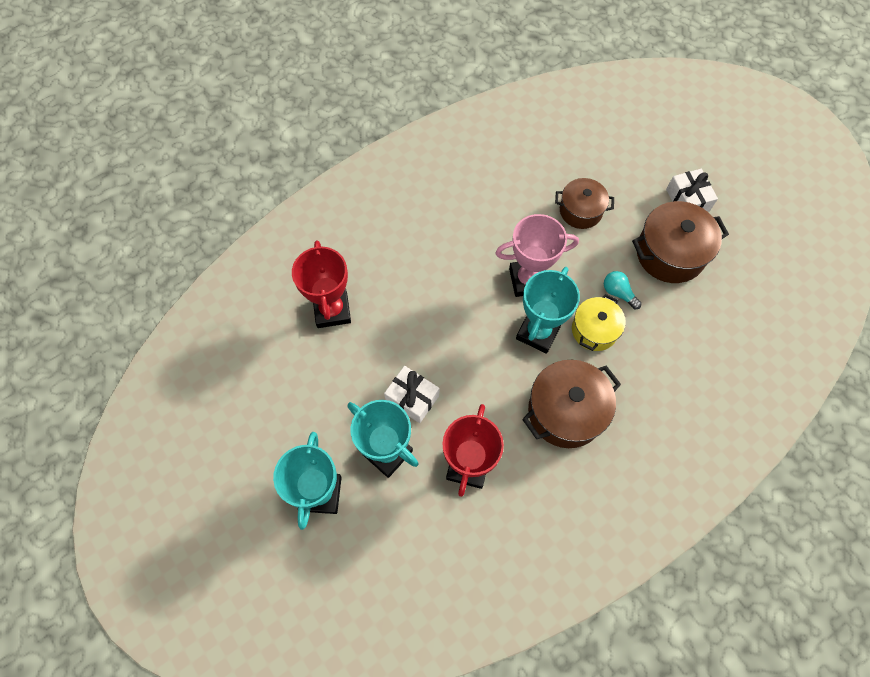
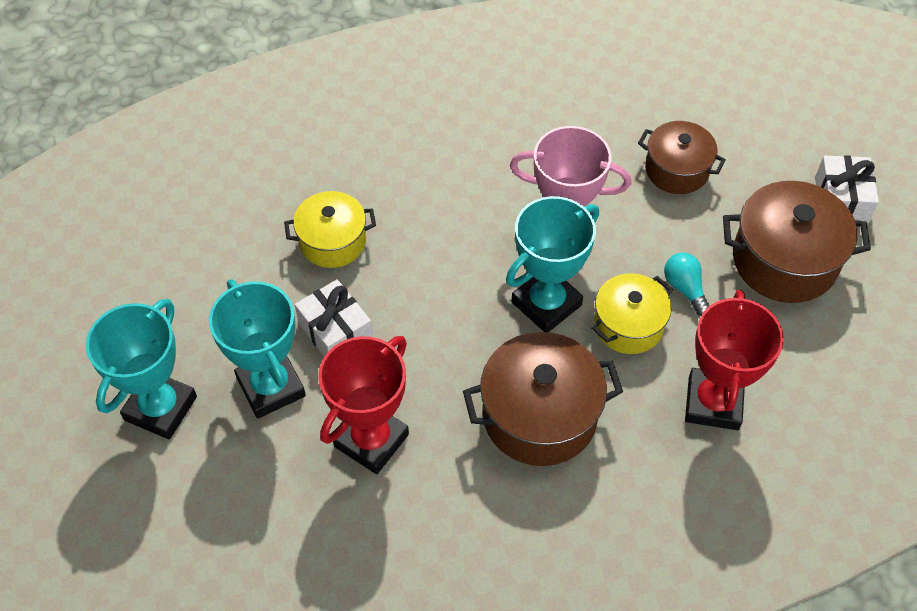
camera: 20 degrees right, 10 degrees down
red trophy [292,240,351,328] -> red trophy moved to [685,290,784,430]
none -> yellow pot [284,191,376,268]

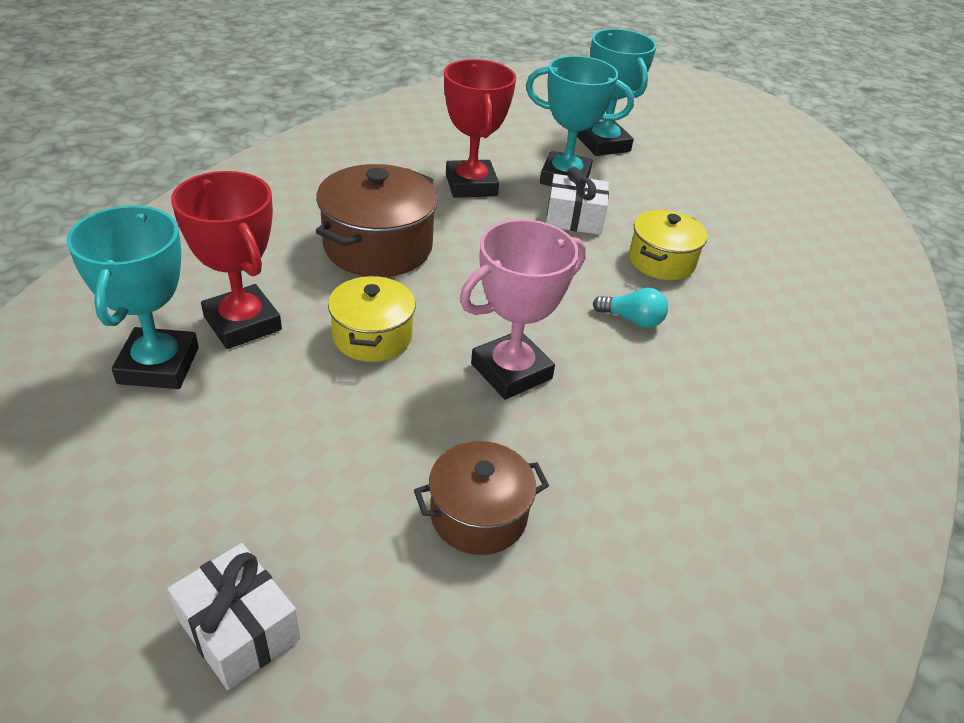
camera: 130 degrees right, 15 degrees down
turquoise trophy [506,196,599,332] -> turquoise trophy moved to [66,205,199,389]
turquoise light bulb [664,252,709,316] -> turquoise light bulb moved to [593,288,668,328]
brown pot [723,181,871,303] -> none

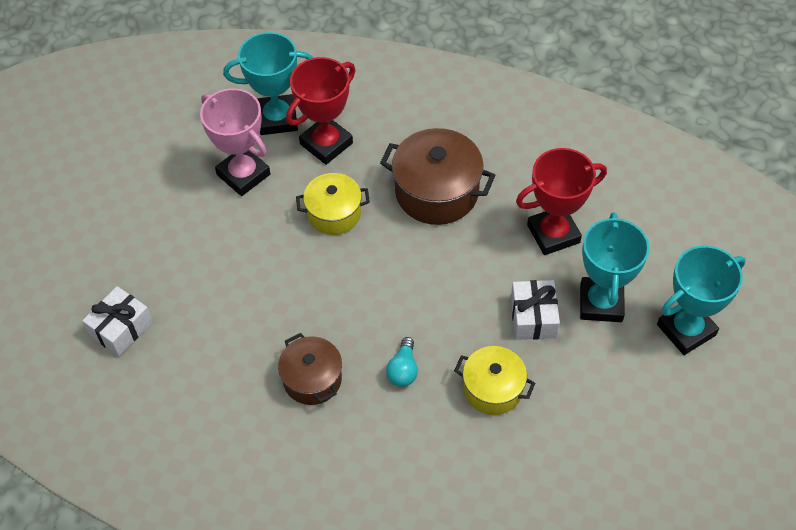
camera: 85 degrees right, 15 degrees up
white gift [167,543,300,690] -> white gift moved to [82,286,153,357]
brown pot [414,441,549,555] -> brown pot moved to [278,333,342,405]
pink trophy [460,219,586,399] -> pink trophy moved to [200,88,270,196]

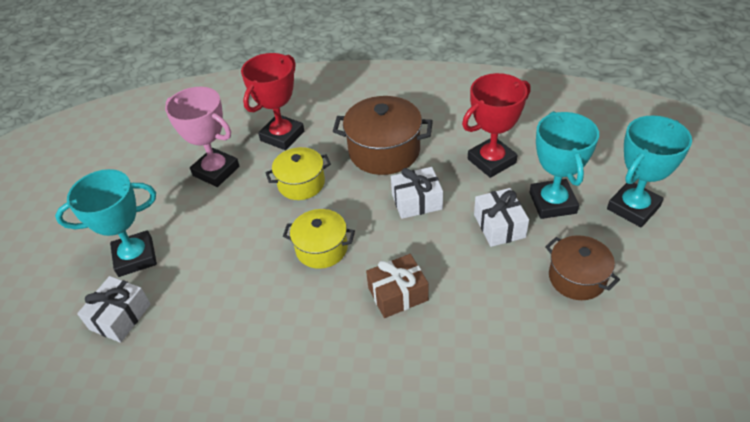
camera: 10 degrees left, 10 degrees down
turquoise trophy [223,32,314,135] -> turquoise trophy moved to [55,169,157,277]
brown pot [278,333,342,405] -> brown pot moved to [545,235,620,300]
turquoise light bulb [386,337,418,387] -> brown gift [366,254,429,318]
yellow pot [454,346,535,415] -> yellow pot moved to [283,209,355,269]
none -> white gift [391,167,443,219]

